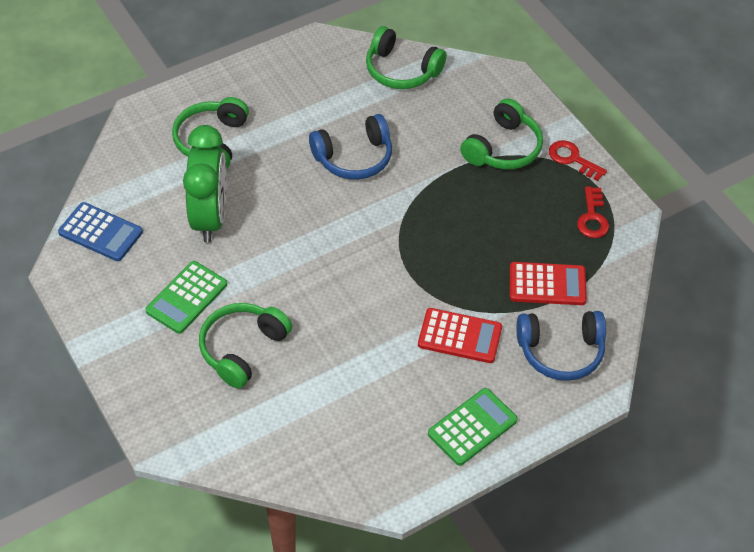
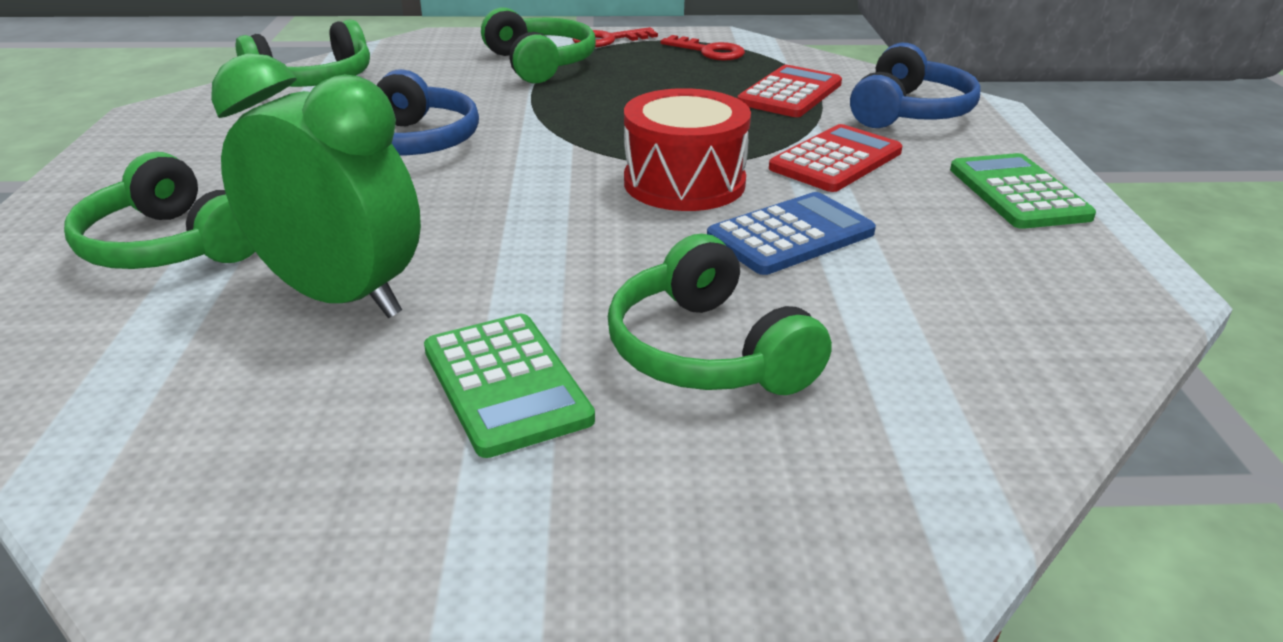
camera: 60 degrees left, 20 degrees down
blue calculator [58,202,143,261] -> blue calculator moved to [707,192,876,275]
none -> red drum [624,88,751,211]

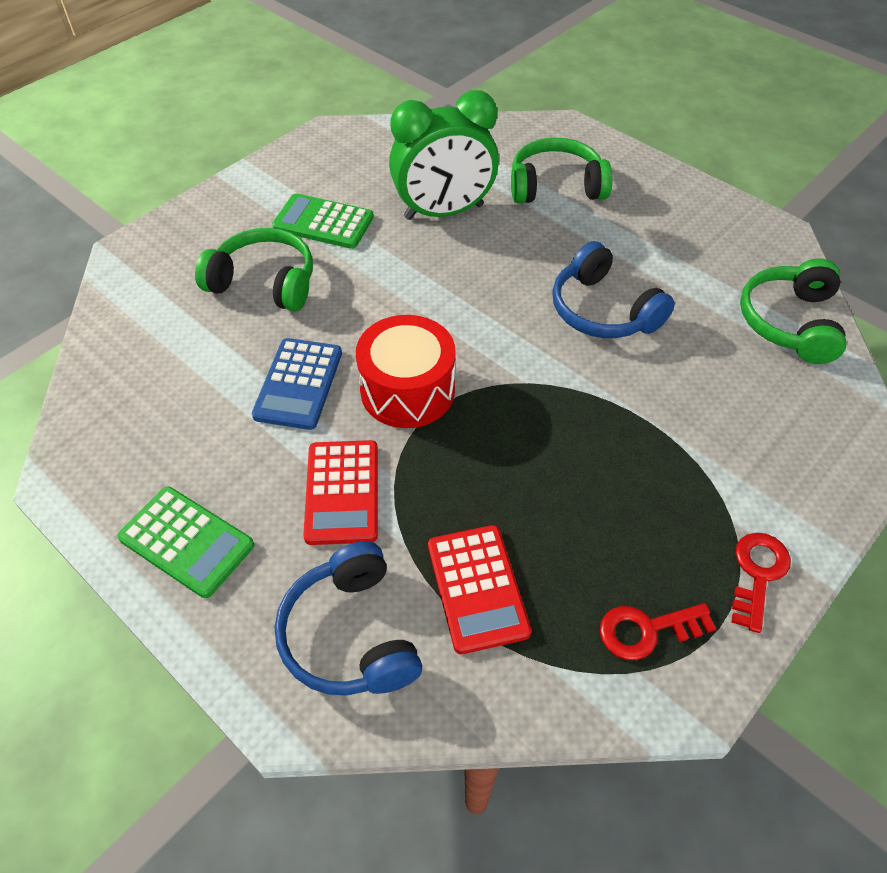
camera: 135 degrees right, 20 degrees up
green headphones [481,8,596,83] -> none

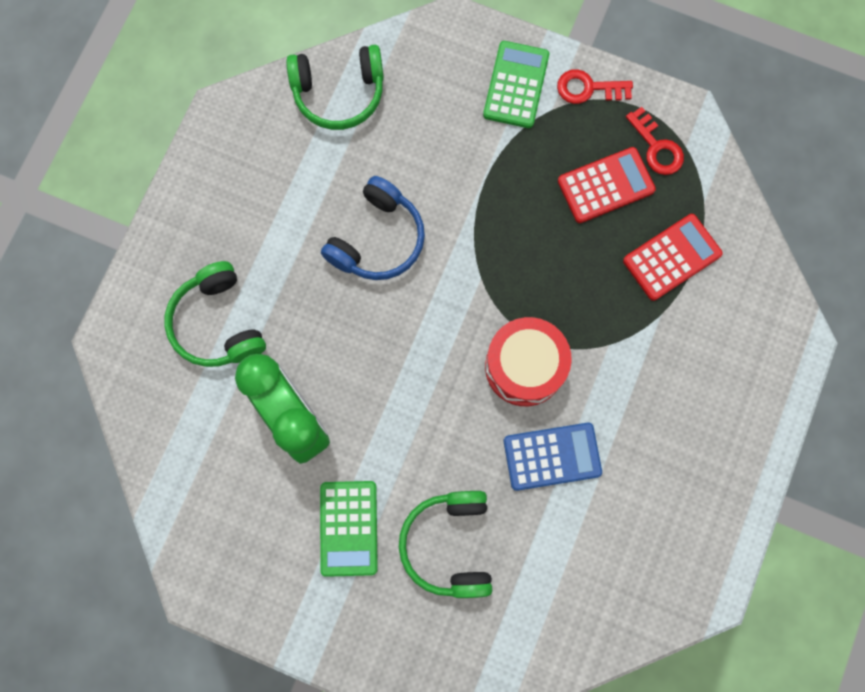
camera: 110 degrees left, 25 degrees up
green calculator [117,487,254,598] -> green calculator moved to [483,41,549,128]
blue headphones [275,541,422,695] -> none
red calculator [303,440,378,545] -> red calculator moved to [558,147,656,223]

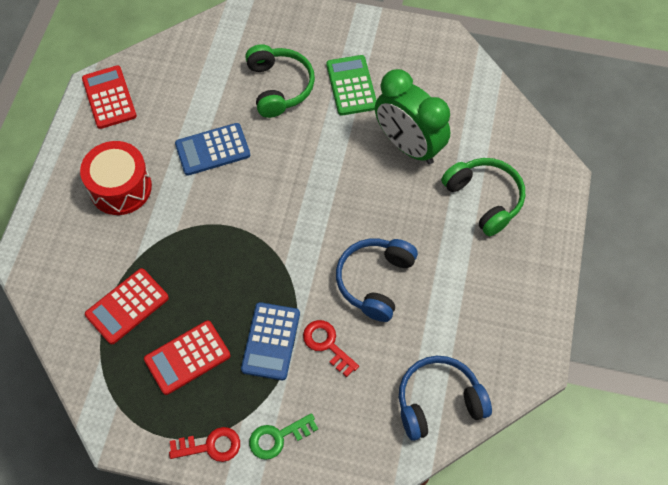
camera: 170 degrees right, 15 degrees down
green headphones [286,45,384,130] -> blue headphones [399,356,492,441]
green calculator [483,41,549,128] -> green key [249,413,318,460]
red drum [485,317,571,406] -> red drum moved to [80,141,152,215]
red key [626,107,684,175] -> red key moved to [303,320,359,377]
none -> red calculator [82,65,137,129]
none -> blue calculator [241,302,300,380]

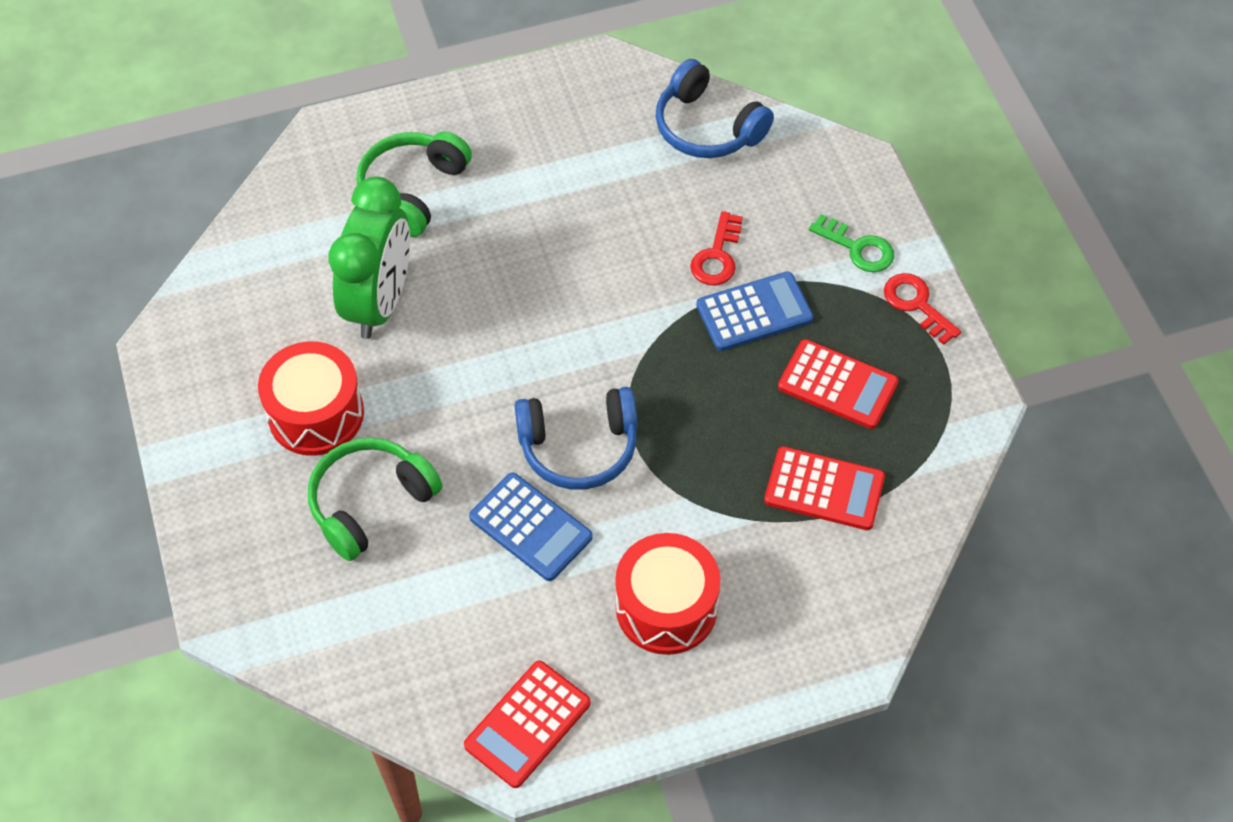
camera: 120 degrees left, 5 degrees down
green calculator [327,55,377,116] -> red drum [258,341,364,456]
blue headphones [336,239,418,322] -> blue headphones moved to [515,387,638,490]

